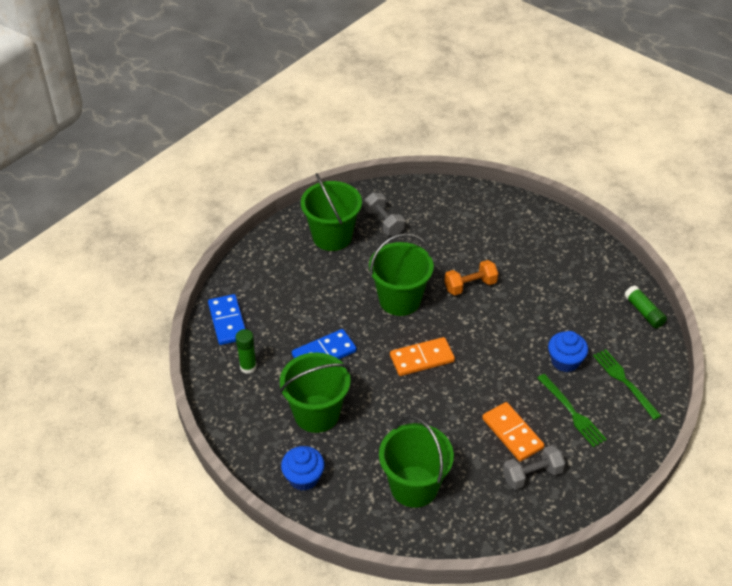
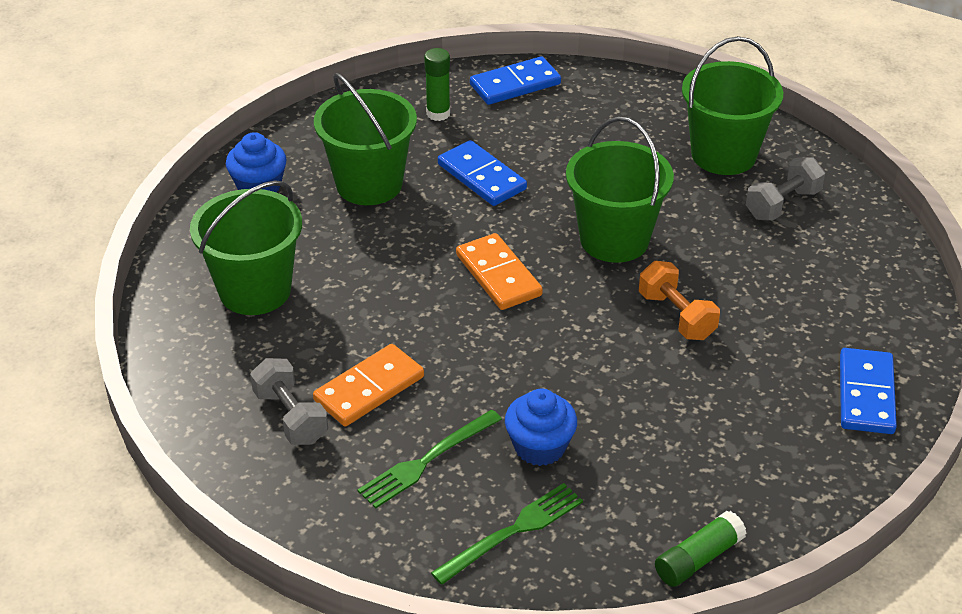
camera: 80 degrees right, 5 degrees down
none -> blue domino [840,348,897,434]

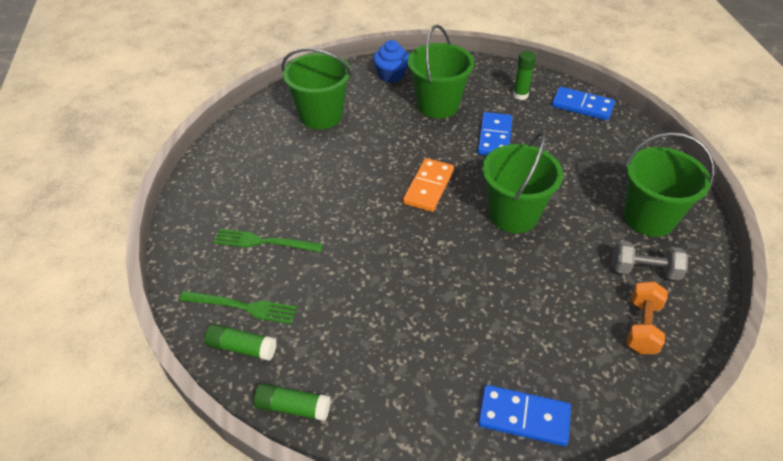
camera: 50 degrees right, 5 degrees up
grey dumbbell [250,358,328,445] -> none
orange domino [313,344,424,426] -> none
blue cupcake [505,388,577,466] -> none
orange dumbbell [639,261,720,340] -> orange dumbbell moved to [627,281,668,354]
blue domino [840,348,897,434] -> blue domino turned 45 degrees clockwise [478,385,571,446]
none -> green glue stick [204,324,277,361]

